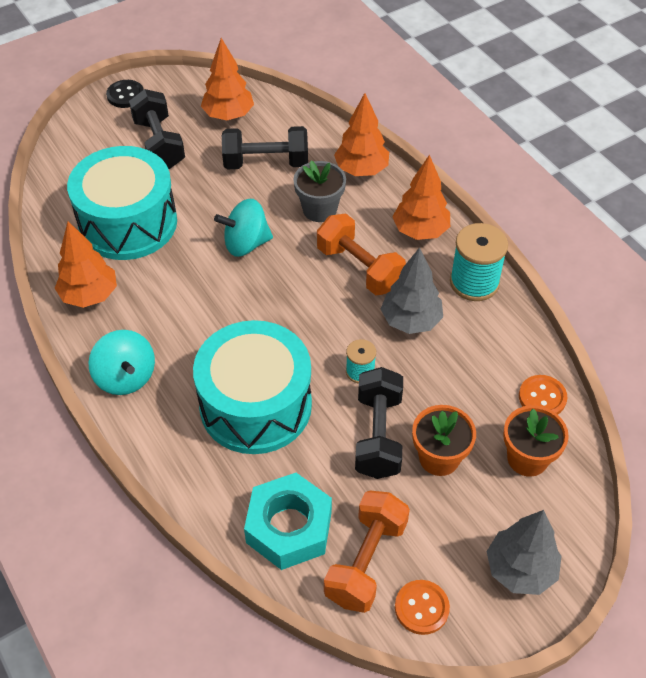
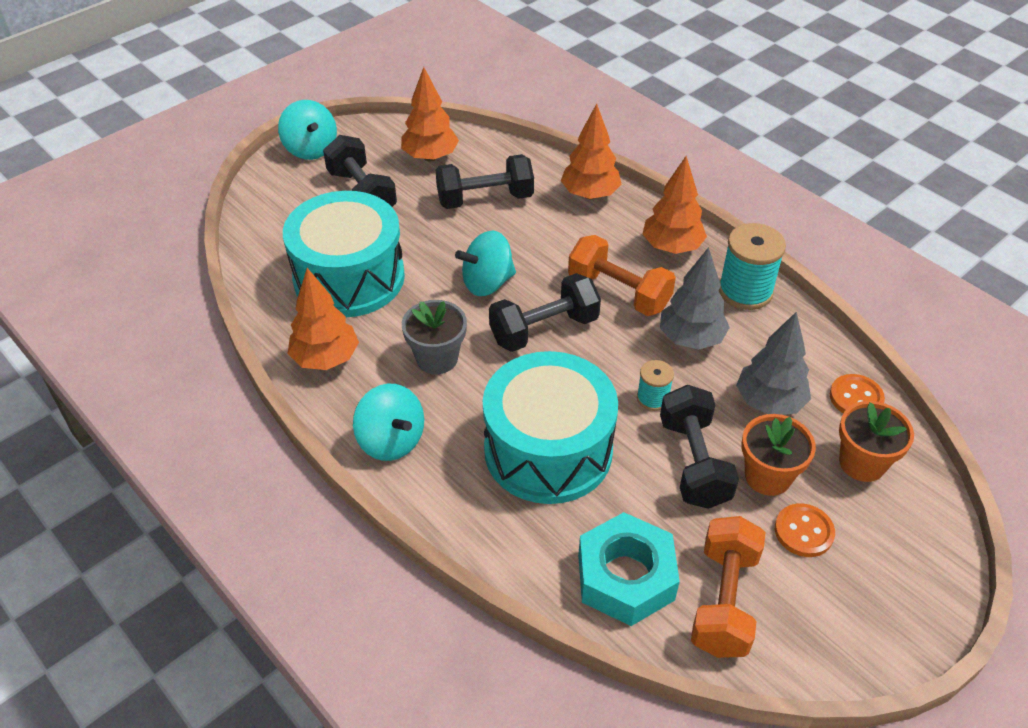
camera: 10 degrees left, 5 degrees down
black button [106,80,144,108] -> turquoise spinning top [278,100,337,160]
grey flower pot [293,161,346,222] -> grey flower pot moved to [402,300,467,374]
orange button [395,580,450,635] -> orange button moved to [775,503,835,557]
grey tree [486,510,561,595] -> grey tree moved to [736,312,811,415]
none -> black dumbbell [489,273,601,352]

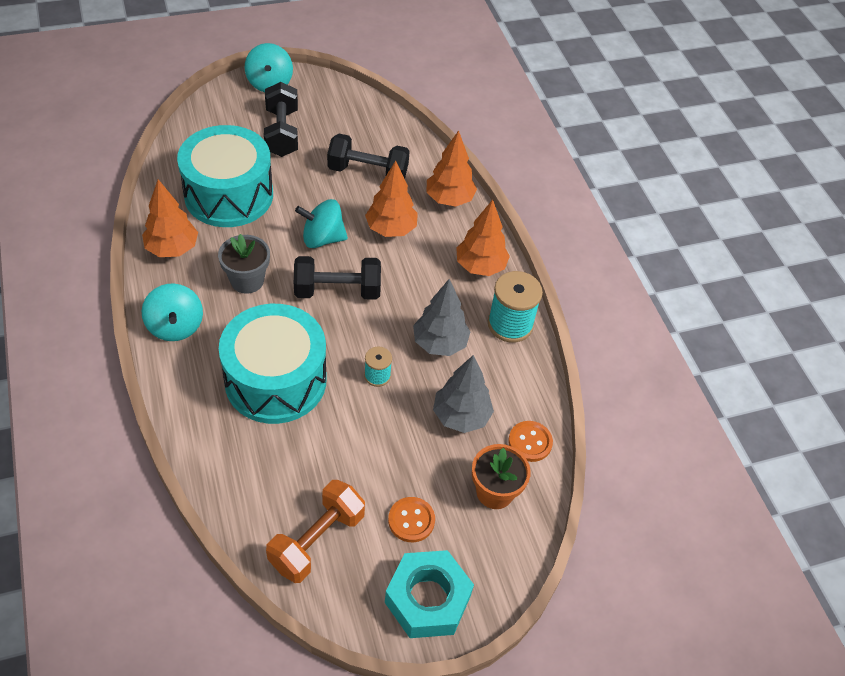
camera: 20 degrees right, 5 degrees up
orange tree [401,67,459,161] -> orange tree moved to [365,161,418,237]
orange dumbbell [568,235,676,316] -> none
turquoise nut [578,512,680,626] -> turquoise nut moved to [385,550,474,638]
black dumbbell [660,385,739,509] -> none
orange flower pot [742,414,816,496] -> none

